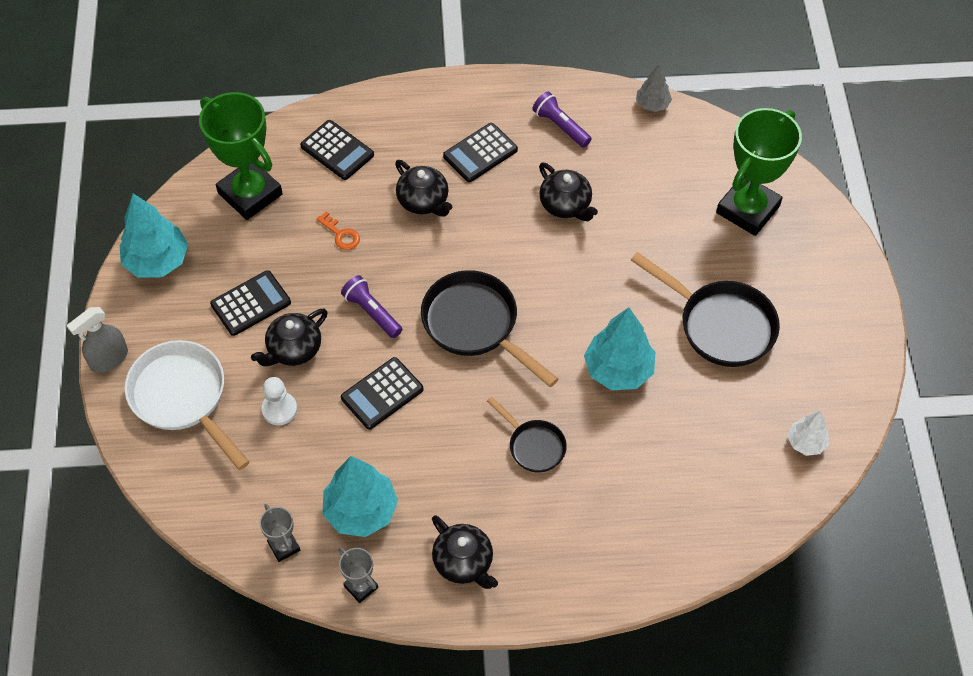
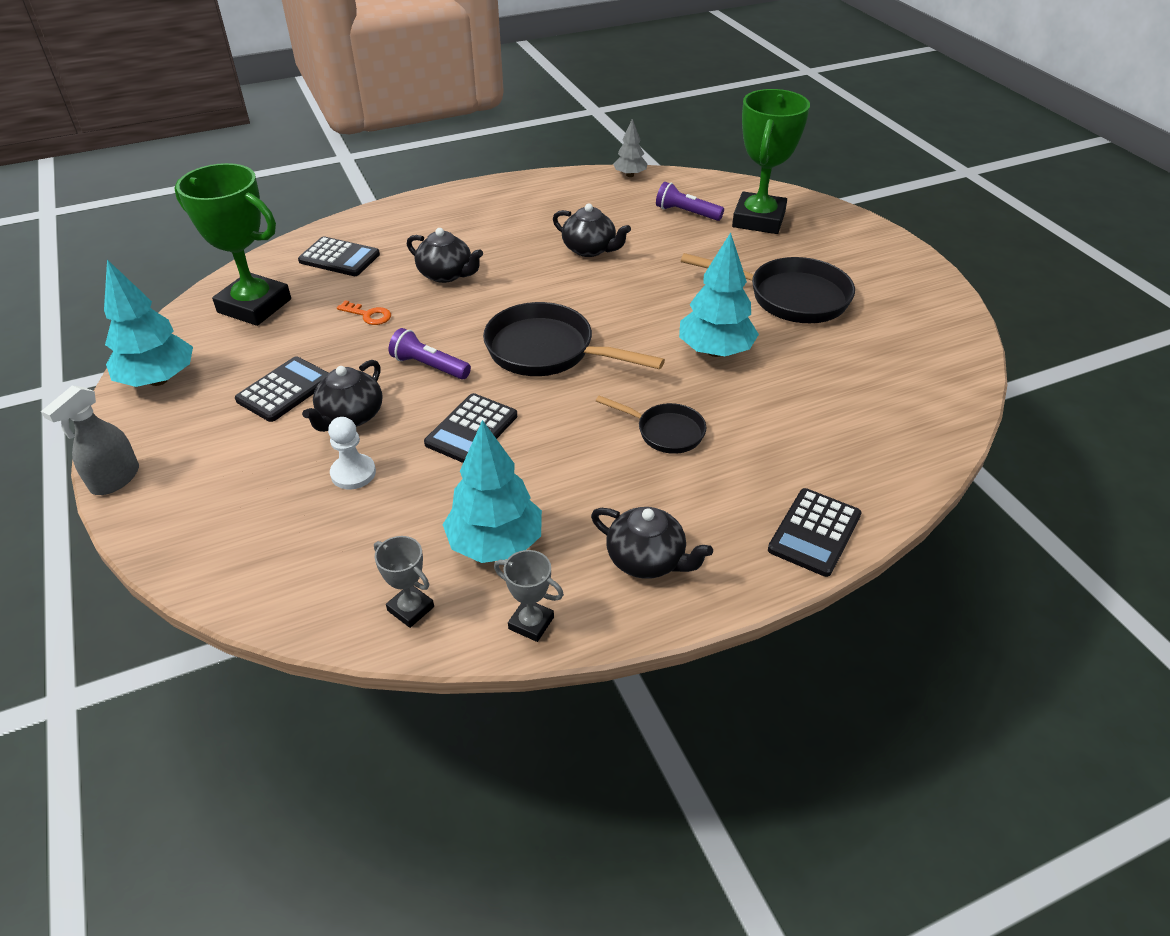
camera: 20 degrees left, 15 degrees down
white pan [125,340,249,470] -> none
black calculator [443,123,518,182] -> black calculator moved to [768,488,862,577]
purple flashlight [532,92,592,148] -> purple flashlight moved to [656,182,724,221]
white tree [788,411,829,456] -> none

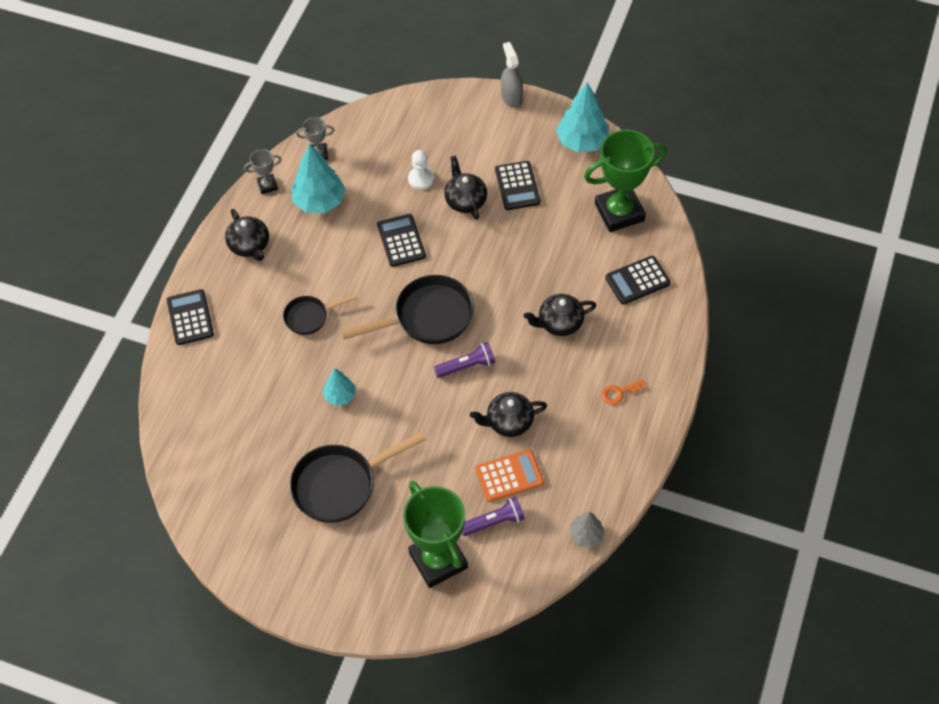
camera: 135 degrees right, 15 degrees up
orange key [337,300,391,325] -> orange key moved to [601,379,647,405]
purple flashlight [389,328,471,379] -> purple flashlight moved to [434,342,495,378]
black teapot [591,507,713,579] -> black teapot turned 105 degrees counterclockwise [225,209,269,261]
turquoise tree [679,232,759,357] -> turquoise tree [323,369,355,406], size x0.56
none -> orange calculator [476,450,544,502]

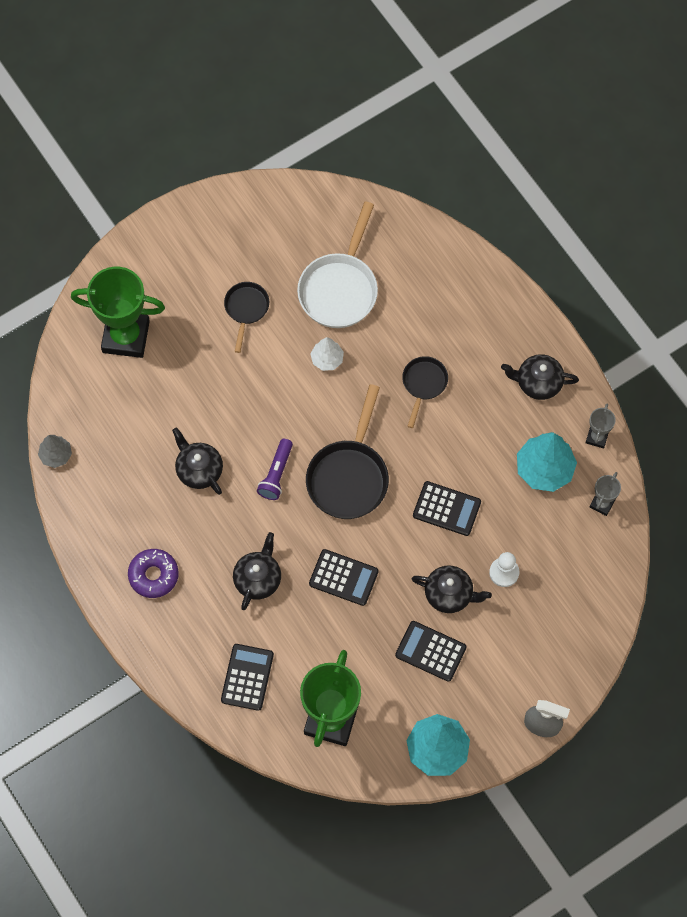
camera: 125 degrees right, 10 degrees up
black calculator [167,289,214,345] -> black calculator moved to [309,549,379,606]
black pan [290,432,426,523] -> black pan [224,282,269,353], size x0.56
turquoise tree [323,369,355,406] -> white tree [310,337,344,371]
purple flashlight [462,497,525,536] -> none
black teapot [470,392,547,437] -> black teapot turned 60 degrees counterclockwise [172,428,223,495]
orange calculator [476,450,544,502] -> none
orange key [601,379,647,405] -> purple donut [128,549,179,598]
none -> white pan [297,201,378,328]

